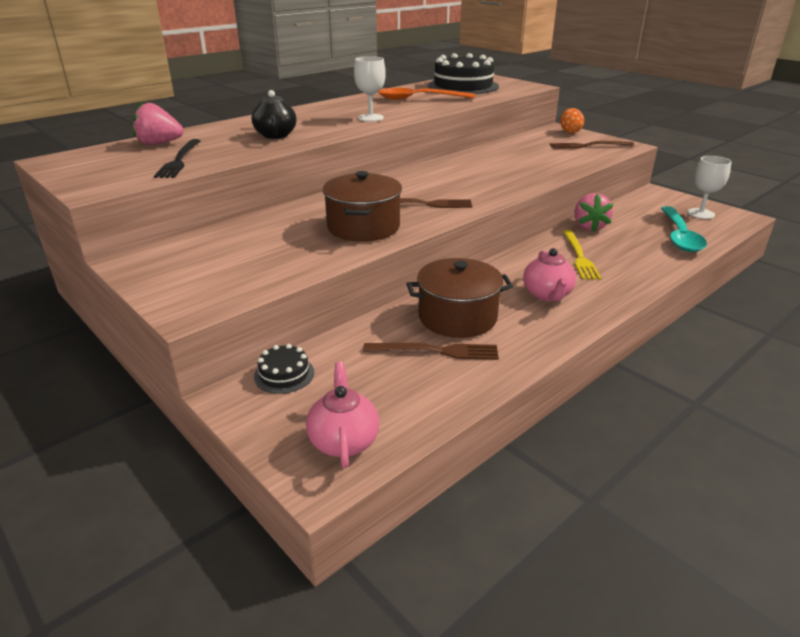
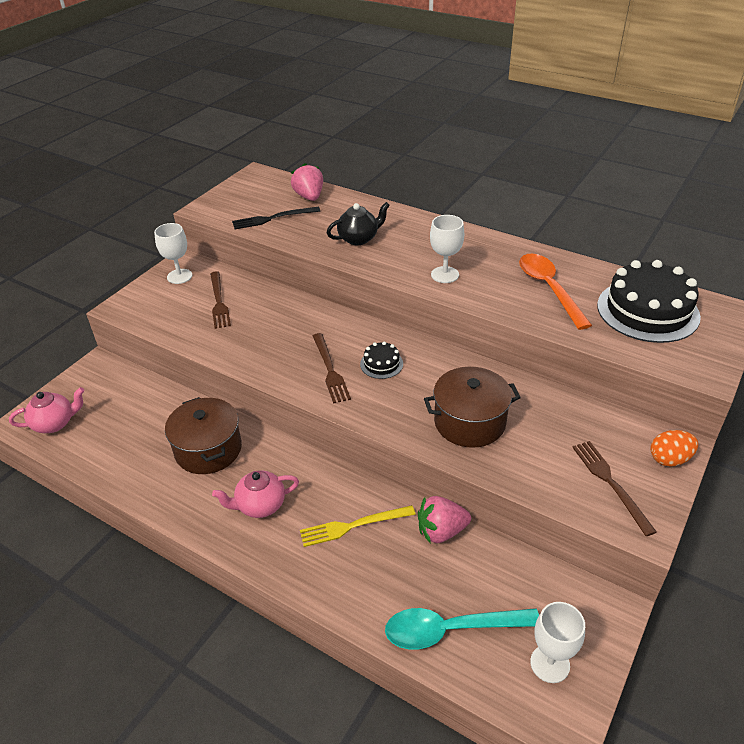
camera: 75 degrees right, 10 degrees up
black cake [254,344,314,394] -> black cake moved to [360,341,403,379]
brown pot [322,171,402,241] -> brown pot moved to [424,367,521,448]
brown fork [363,343,499,360] -> brown fork moved to [210,271,231,329]
none -> white goblet [154,223,192,284]

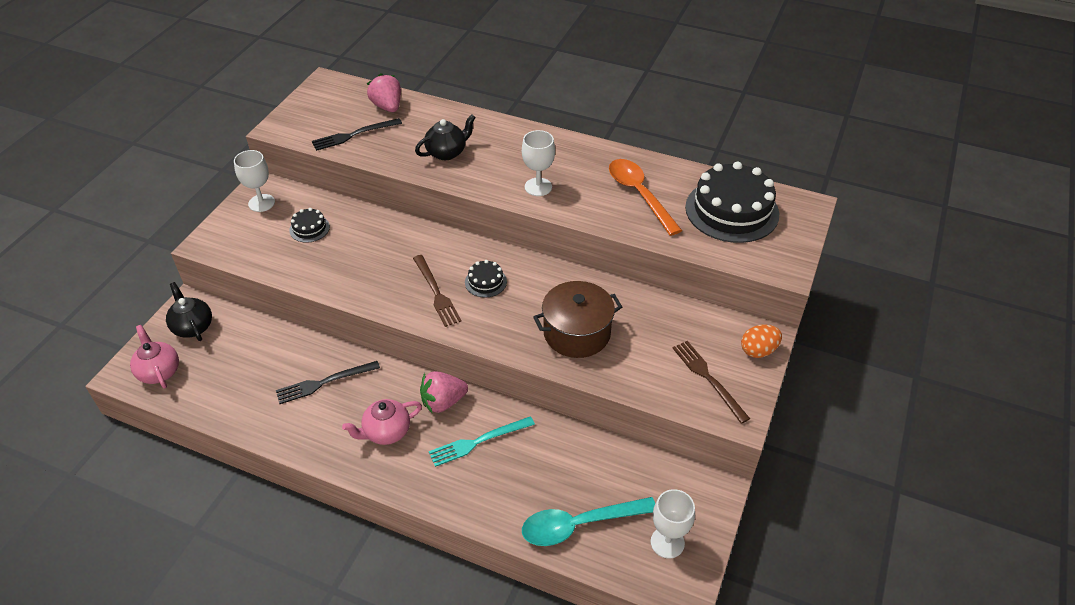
camera: 10 degrees left, 5 degrees up
pink teapot [9,387,85,433] -> pink teapot turned 90 degrees counterclockwise [130,325,179,389]
brown pot [165,397,242,474] -> black fork [276,361,380,404]
brown fork [210,271,231,329] -> black cake [289,208,330,243]
yellow fork [300,505,416,547] -> turquoise fork [429,416,535,467]
pink strawberry [418,496,471,544] -> pink strawberry moved to [420,371,468,414]
none -> black teapot [166,282,212,341]

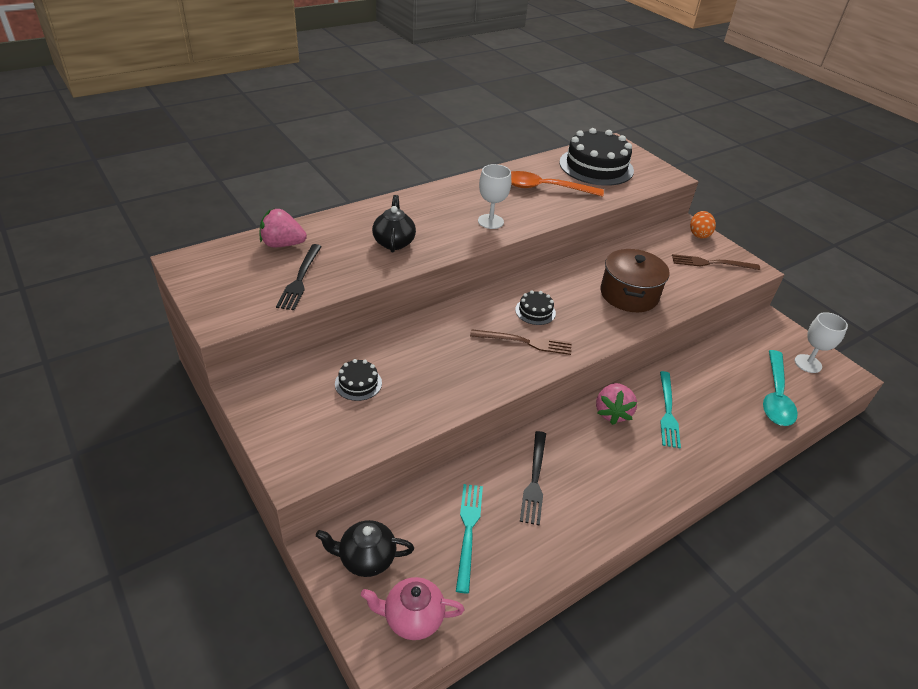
camera: 60 degrees left, 5 degrees down
white goblet [234,150,275,212] -> none
pink teapot [342,399,422,445] -> none
none -> turquoise fork [456,484,483,593]

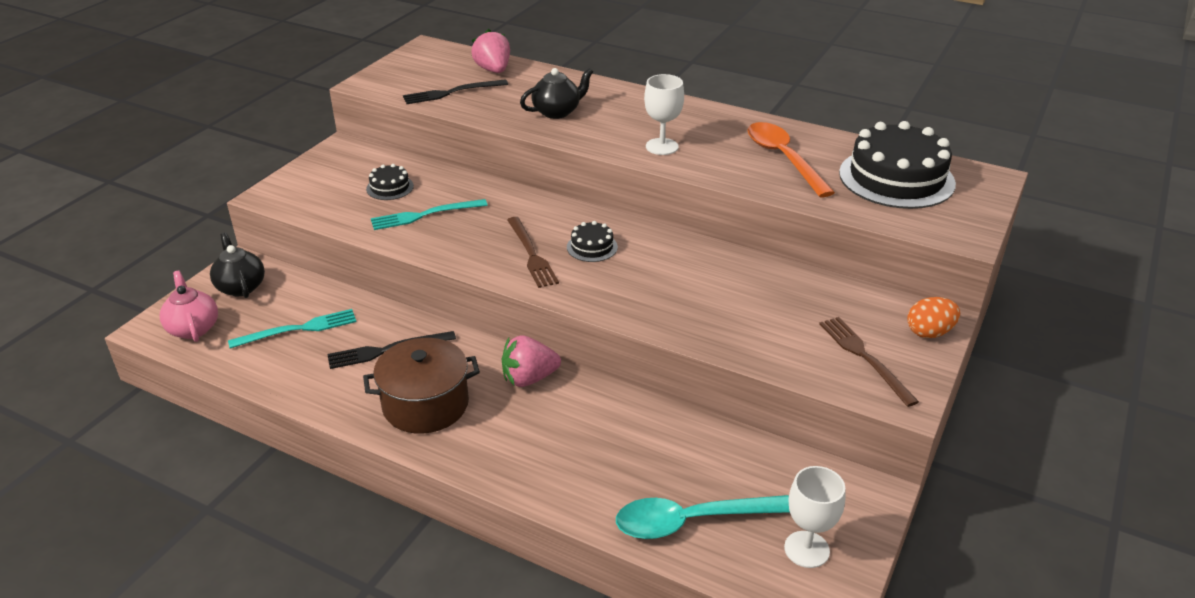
camera: 65 degrees right, 5 degrees down
brown pot [600,249,670,312] -> brown pot moved to [363,338,480,434]
turquoise fork [660,371,681,448] -> turquoise fork moved to [371,199,488,230]

